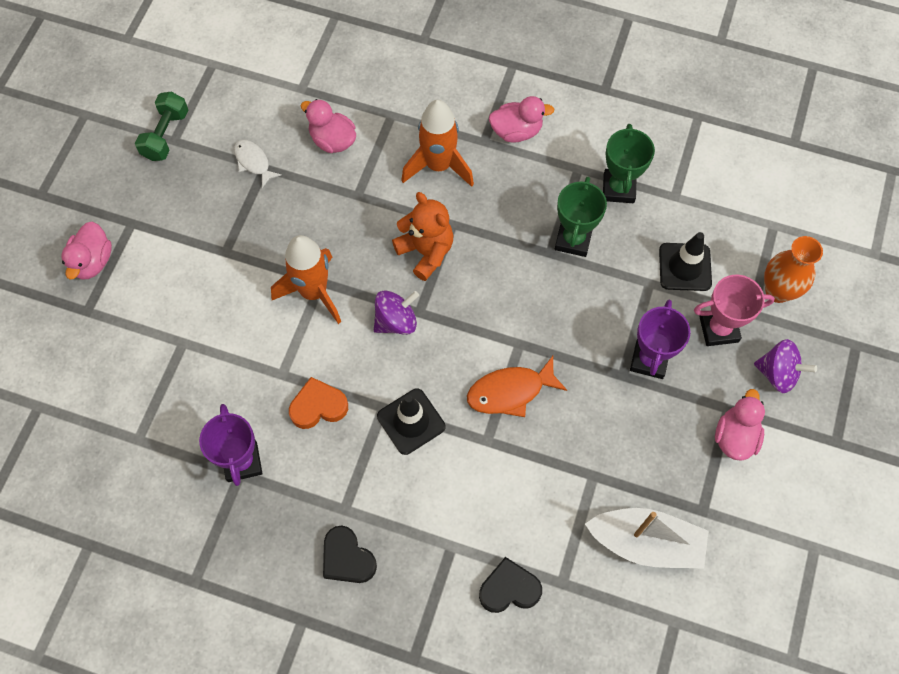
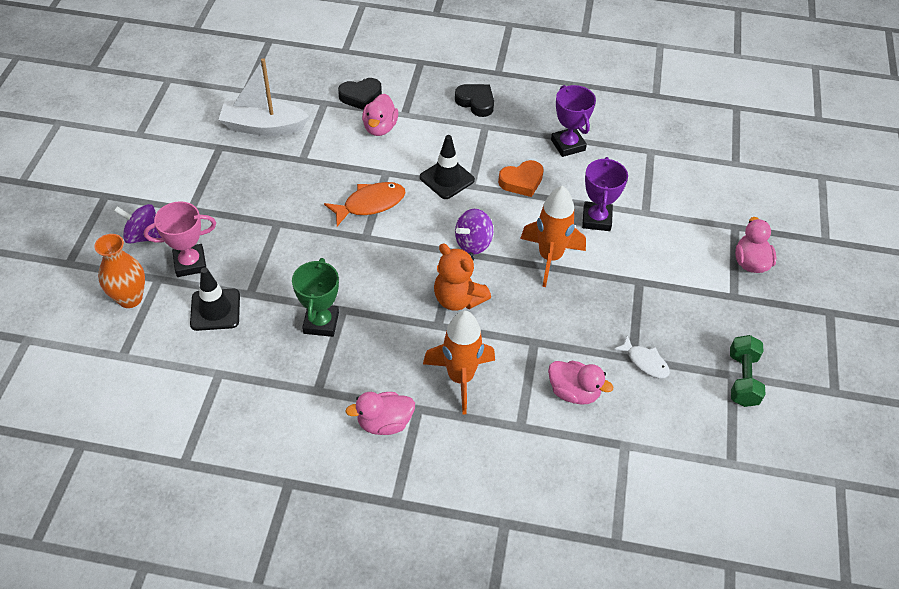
camera: 170 degrees right, 15 degrees down
green trophy [603,124,655,203] -> none
purple trophy [630,300,691,379] -> purple trophy moved to [582,157,628,231]
pink duck [715,389,765,461] -> pink duck moved to [362,94,398,136]

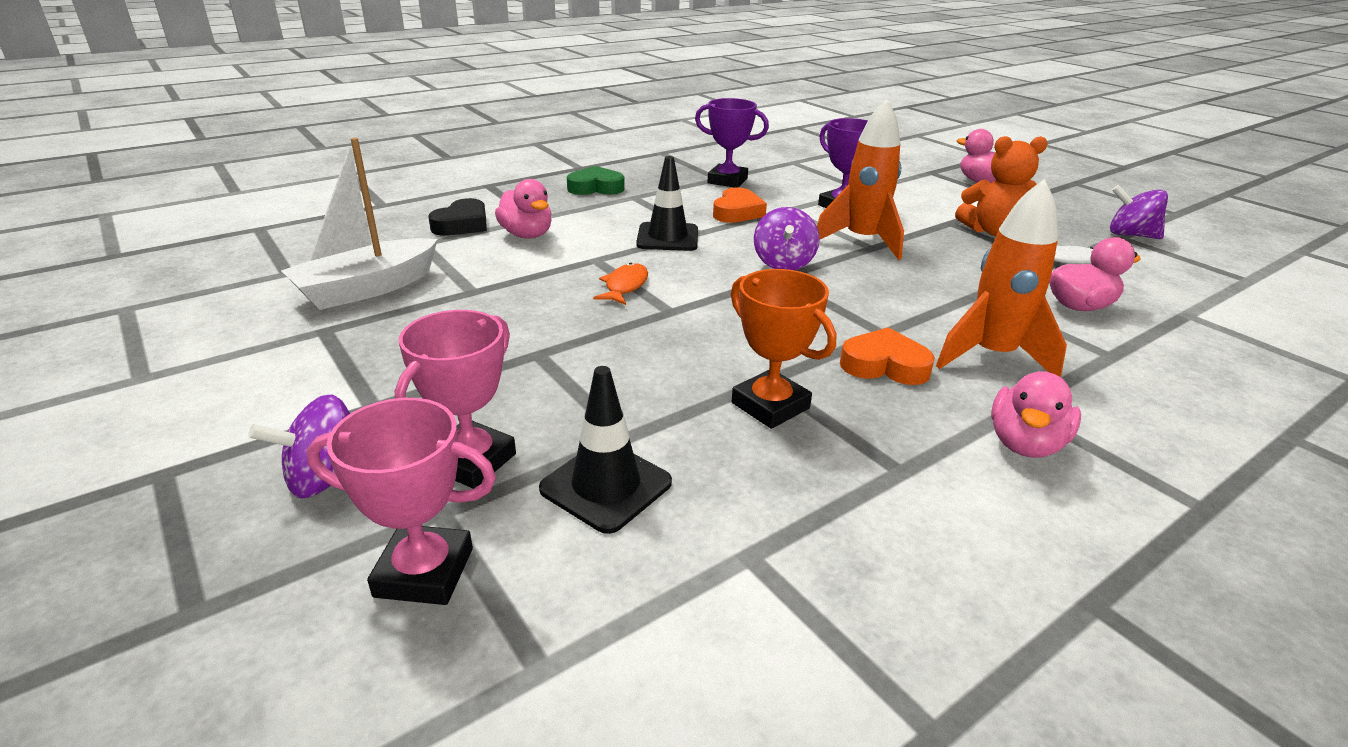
camera: 45 degrees left, 20 degrees down
orange vase [94,234,145,308] -> pink trophy [307,398,496,605]
green trophy [292,258,339,337] -> orange trophy [731,269,836,429]
orange fish [324,182,406,226] -> orange fish [593,263,648,305], size x0.66
orange teddy bear [434,244,491,311] -> orange teddy bear moved to [955,136,1048,236]
black heart [455,84,494,117] -> green heart [567,166,625,195]
green dumbbell [730,335,765,407] -> purple spinning top [1110,185,1168,239]
none -> orange heart [840,327,935,385]

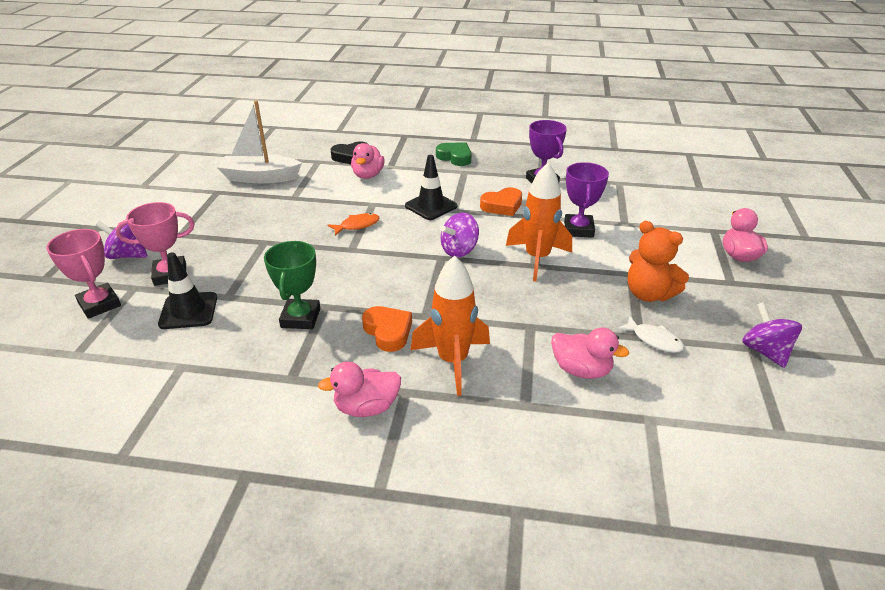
camera: 45 degrees right, 5 degrees up
orange trophy [731,269,836,429] -> green trophy [264,241,320,329]

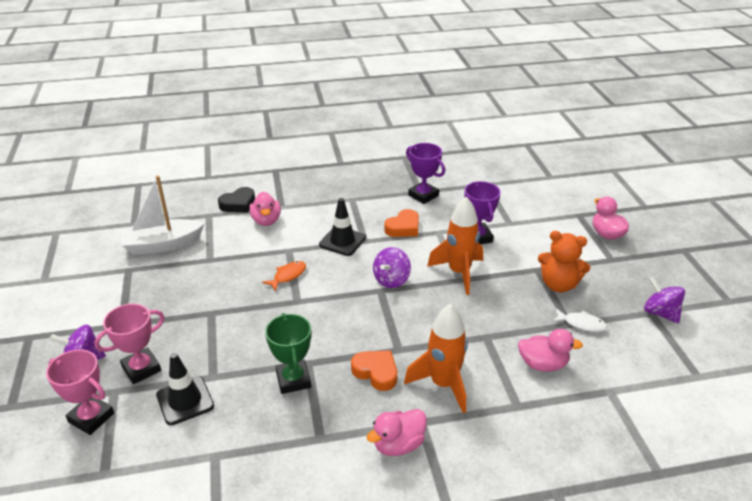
camera: 20 degrees left, 0 degrees up
green heart [436,142,472,166] -> none

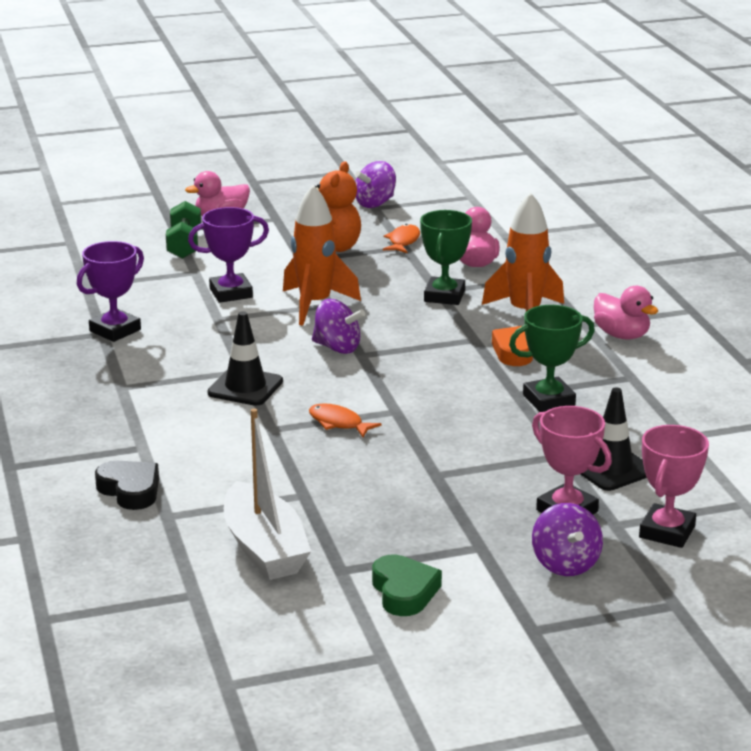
camera: 95 degrees left, 10 degrees down
pink duck [249,192,281,226] -> none
orange heart [384,209,419,237] -> none
white fish [552,308,607,332] -> orange fish [383,224,420,253]
none -> green dumbbell [166,201,201,259]
none -> green heart [372,554,442,616]
none -> green trophy [420,210,472,305]

